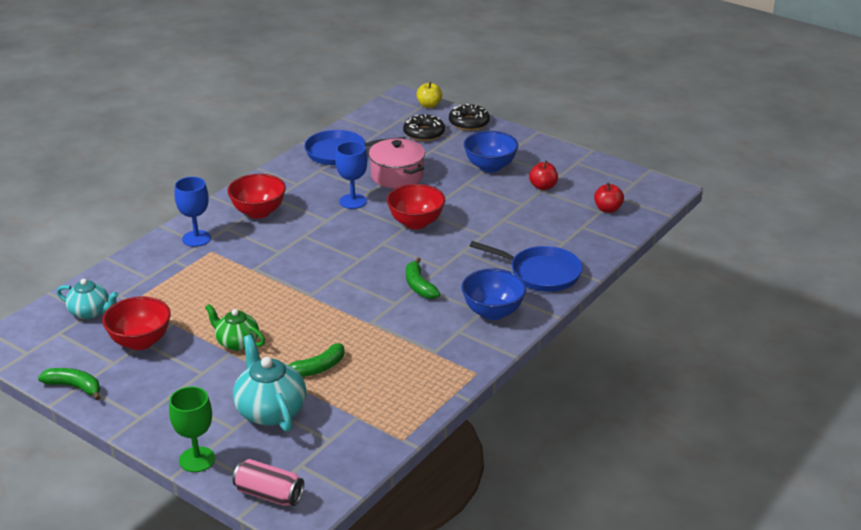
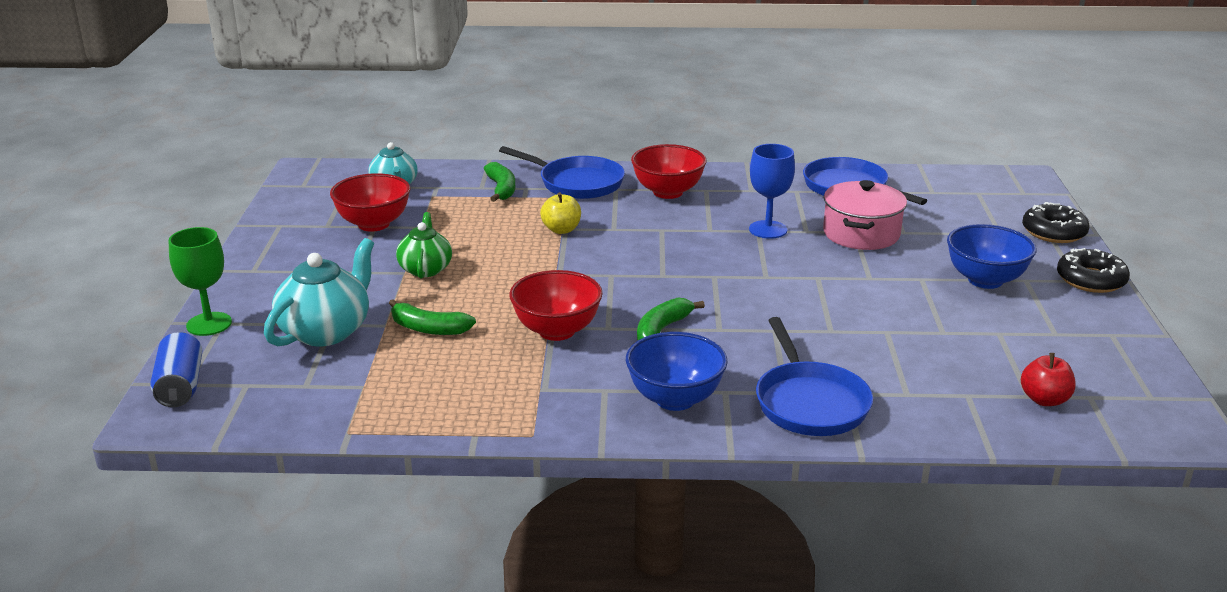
camera: 55 degrees right, 5 degrees down
green banana [38,368,101,400] -> green banana moved to [484,162,515,202]
blue goblet [174,177,211,247] -> blue pan [499,146,625,199]
pink can [232,459,304,506] -> blue can [150,332,202,407]
red bowl [387,184,445,229] -> red bowl moved to [509,270,603,341]
black donut [403,114,445,141] -> black donut moved to [1057,248,1130,293]
yellow apple [416,82,442,108] -> yellow apple moved to [540,192,581,234]
red apple [529,160,558,190] -> none

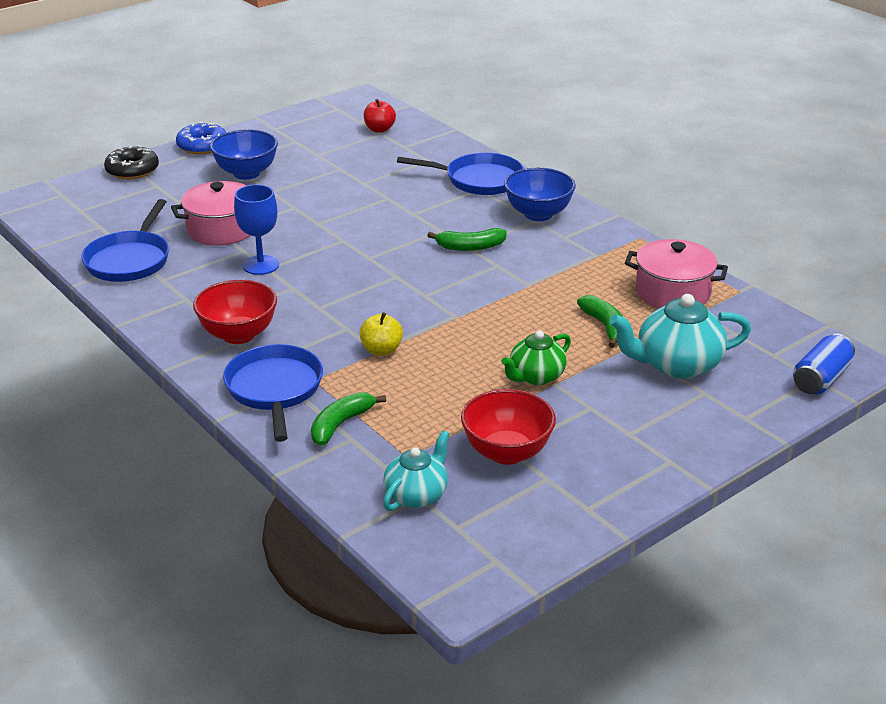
camera: 130 degrees left, 5 degrees up
green goblet [168,227,232,336] -> none
red bowl [509,270,603,341] -> none
blue pan [756,317,873,436] -> blue pan turned 60 degrees clockwise [397,153,524,195]
black donut [1057,248,1130,293] -> blue donut [176,122,226,155]
none -> pink pot [625,239,728,308]

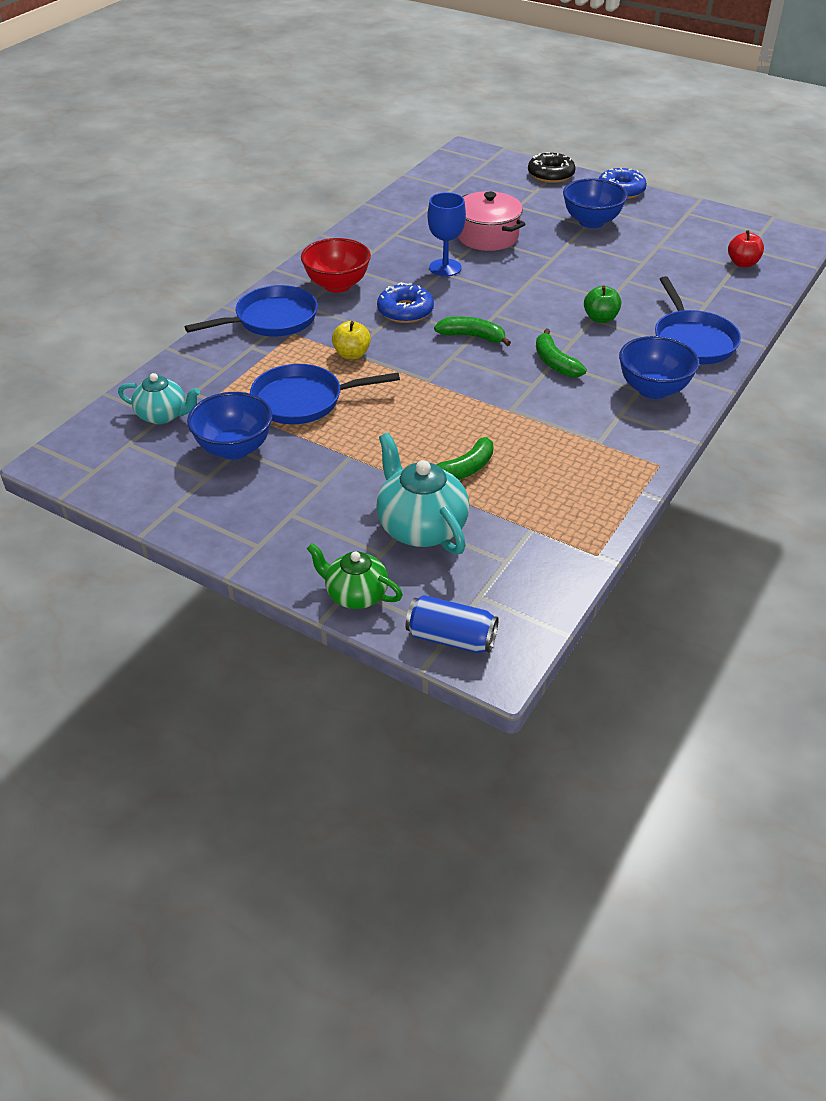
camera: 70 degrees right, 10 degrees up
blue pan [81,199,169,282] -> blue pan moved to [250,364,400,424]
green banana [311,392,386,446] -> green banana moved to [434,316,511,346]
red bowl [461,389,556,465] -> blue bowl [187,392,273,460]
green teapot [501,331,571,385] -> green teapot moved to [307,543,403,609]
pink pot [625,239,728,308] -> none
none -> blue donut [377,282,434,323]
none -> green apple [584,285,621,323]

